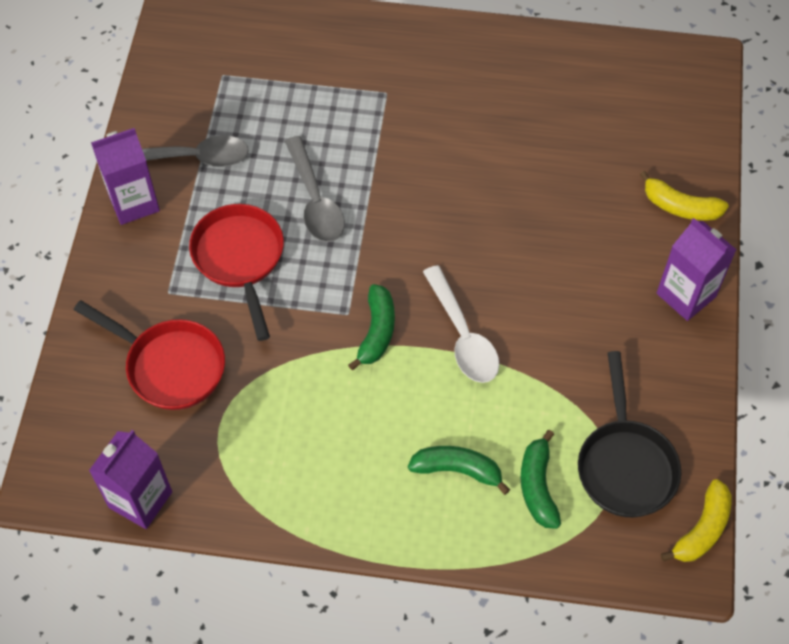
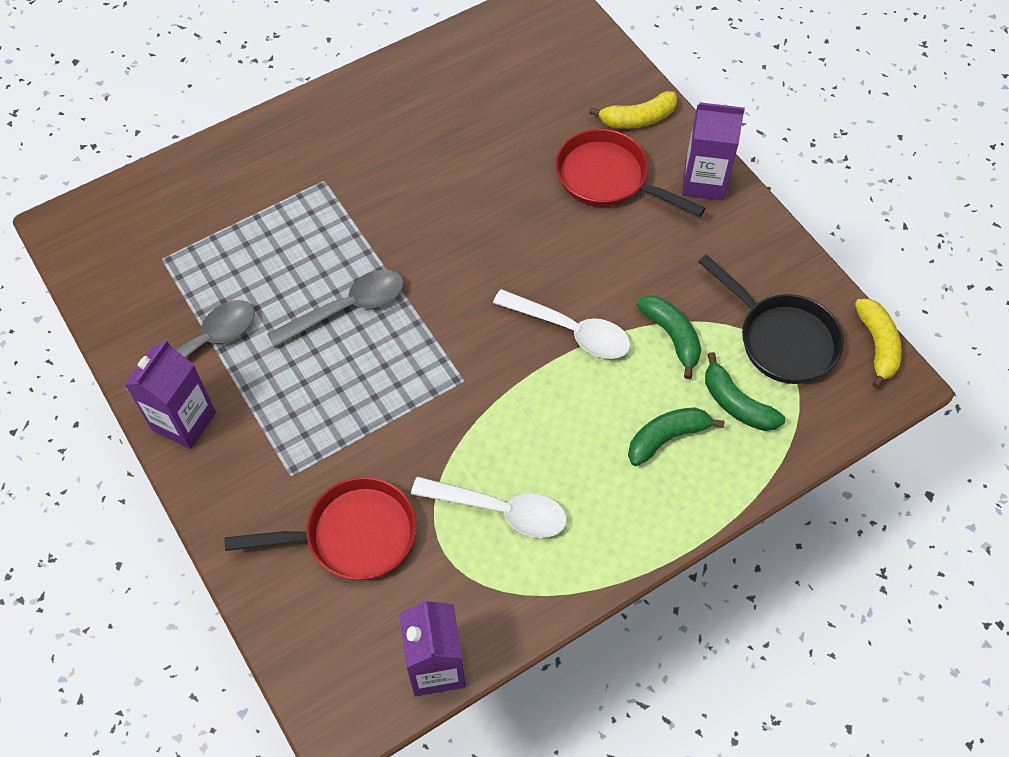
camera: 40 degrees left, 0 degrees up
red pan [189,204,284,341] -> red pan moved to [556,129,705,217]
grey spoon [285,136,345,242] -> grey spoon turned 60 degrees counterclockwise [267,270,404,348]
green banana [348,284,395,370] -> green banana moved to [637,295,701,379]
none -> white spoon [411,476,567,538]

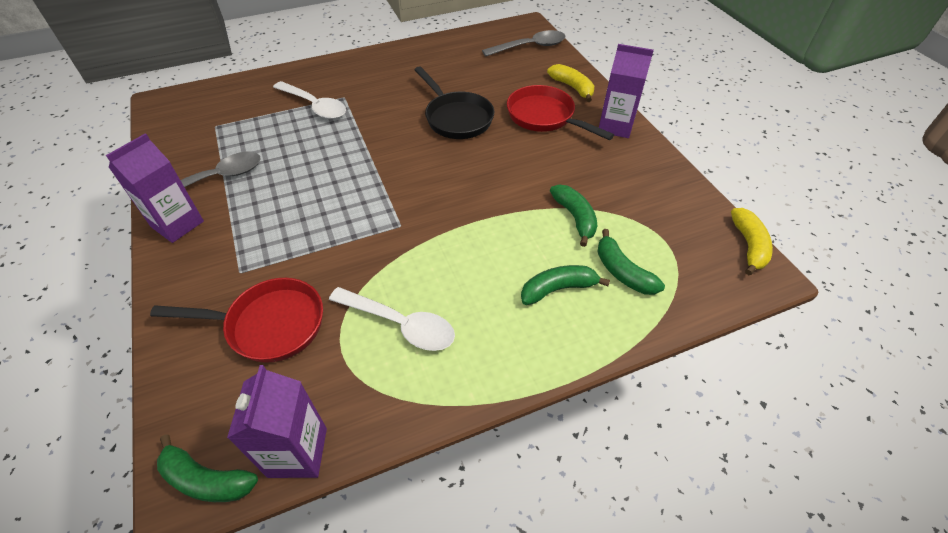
camera: 10 degrees right, 10 degrees down
grey spoon [267,270,404,348] -> grey spoon moved to [482,30,566,57]
white spoon [493,289,631,359] -> white spoon moved to [273,81,346,119]
yellow banana [589,91,677,129] -> yellow banana turned 120 degrees counterclockwise [547,64,594,102]
black pan [699,254,844,384] -> black pan moved to [415,66,494,139]
none -> green banana [157,435,258,502]

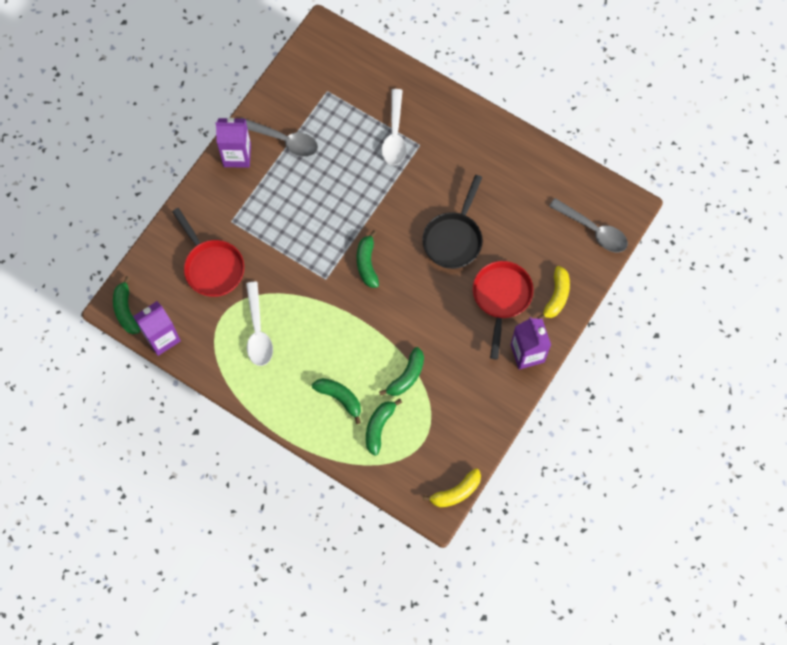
camera: 55 degrees right, 20 degrees up
none -> green banana [357,230,379,288]

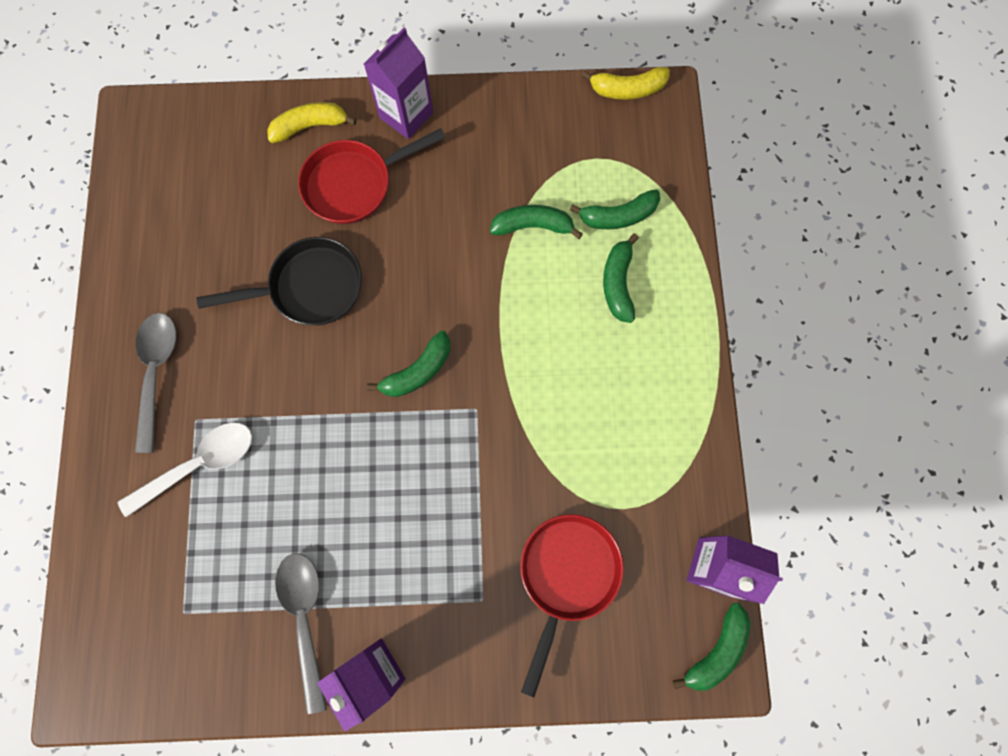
camera: 125 degrees left, 5 degrees up
white spoon [246,282,273,366] -> none
yellow banana [423,469,481,507] -> yellow banana turned 150 degrees clockwise [582,67,670,100]
grey spoon [549,198,628,252] -> grey spoon moved to [135,313,176,453]

